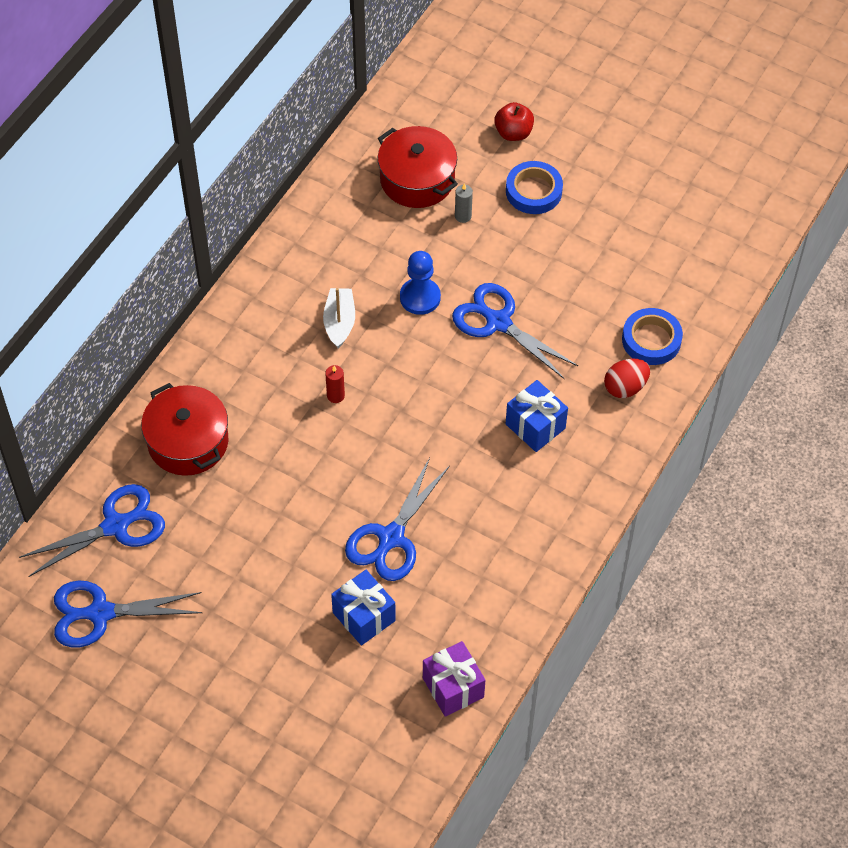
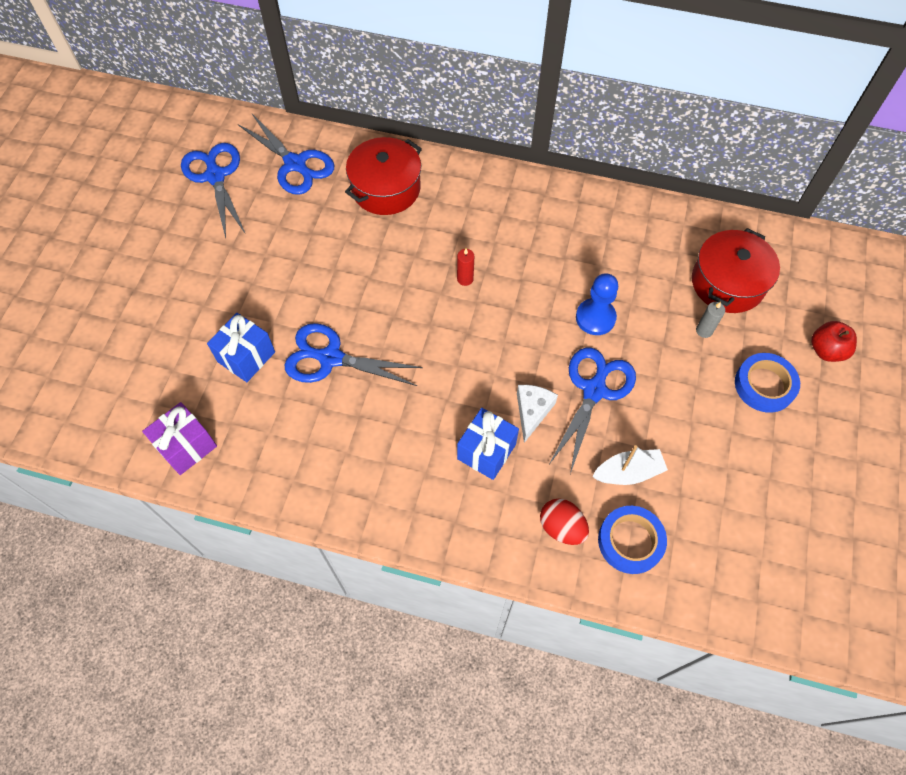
camera: 75 degrees right, 5 degrees up
white boat [323,288,355,348] -> white boat moved to [592,445,668,485]
none -> white cheese [517,385,558,443]

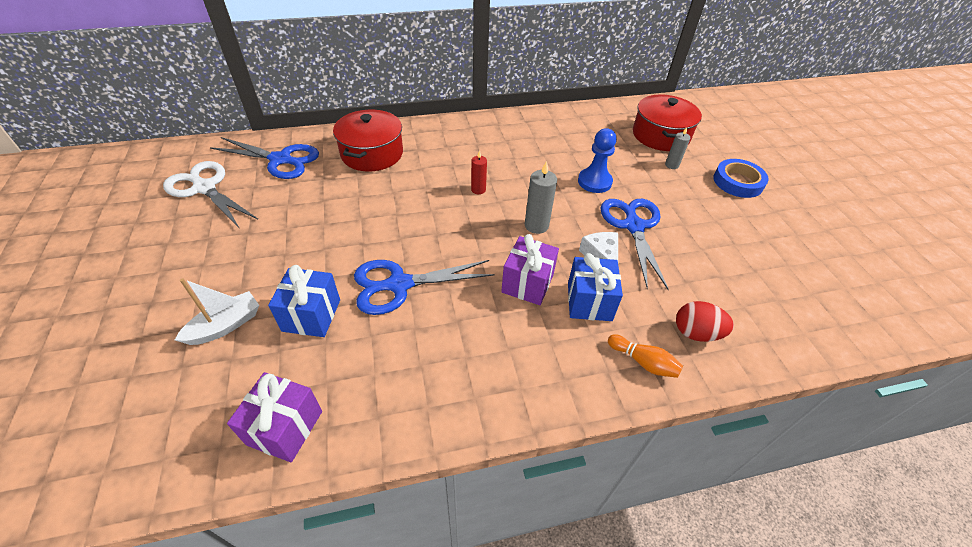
camera: 30 degrees left, 15 degrees down
blue scissors [181,143,245,238] -> white scissors [163,161,259,227]
white boat [592,445,668,485] -> white boat moved to [175,278,259,345]
blue tape [598,506,667,574] -> none
red apple [811,321,857,362] -> none
none -> purple gift [501,234,559,305]
none -> grey candle [525,161,557,234]
none -> orange bowling pin [608,334,683,378]

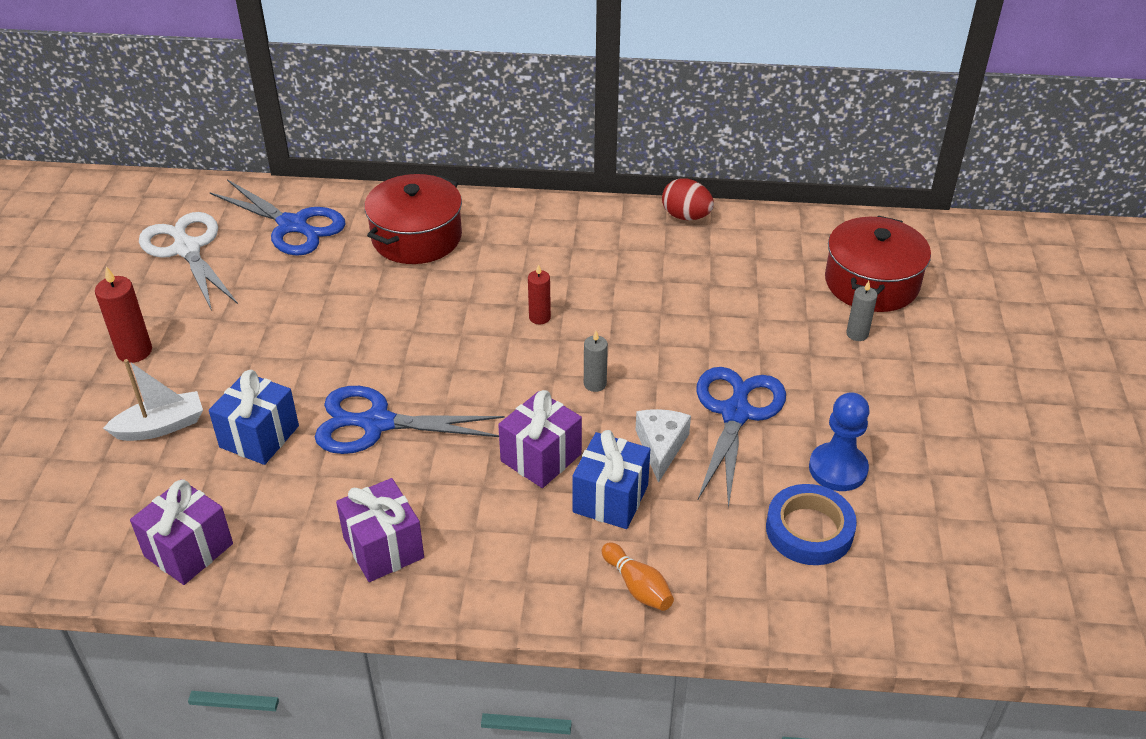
camera: 20 degrees right, 5 degrees down
grey candle [525,161,557,234] -> grey candle [584,331,608,392], size x0.65
blue pawn [578,128,617,193] -> blue pawn moved to [809,392,870,491]
red egg [676,301,734,342] -> red egg moved to [662,178,714,220]
blue tape [714,159,769,198] -> blue tape moved to [766,484,857,565]
none -> red candle [95,266,152,363]
none -> purple gift [336,478,424,582]

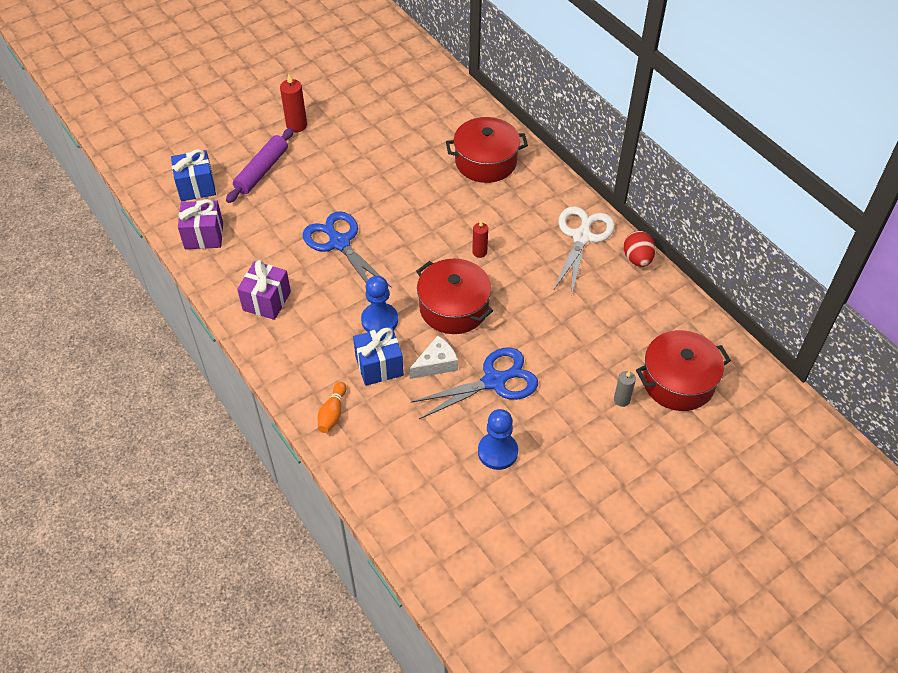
camera: 50 degrees right, 10 degrees up
white boat [103,359,203,441] -> purple rolling pin [226,128,294,203]
white scissors [139,212,238,311] -> white scissors moved to [553,206,615,297]
blue scissors [209,179,346,256] -> none
blue gift [209,370,299,465] -> blue gift moved to [171,149,216,201]
purple gift [498,390,582,488] -> blue pawn [361,276,398,332]
grey candle [584,331,608,392] -> red pot [416,259,493,334]
blue tape [766,484,857,565] -> none

